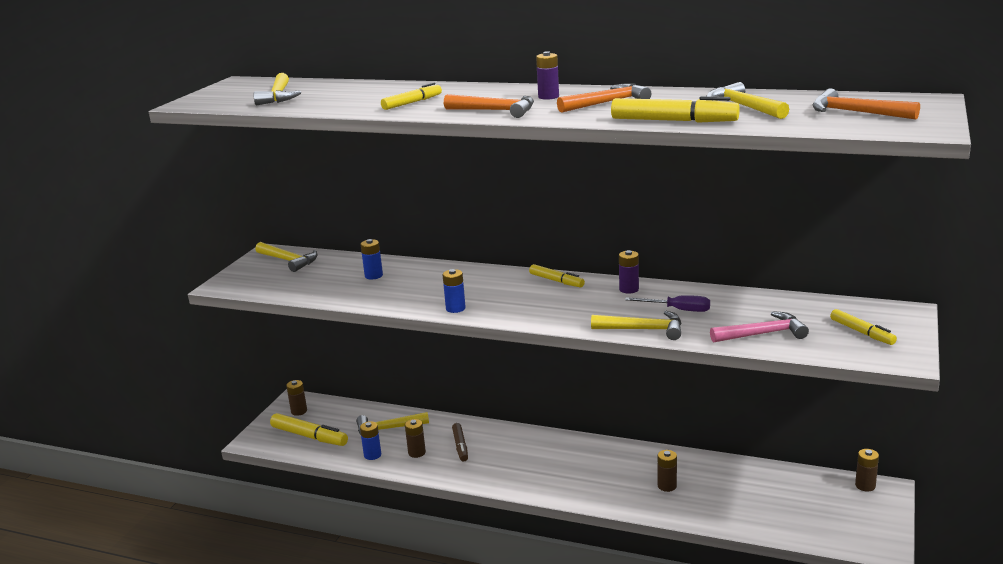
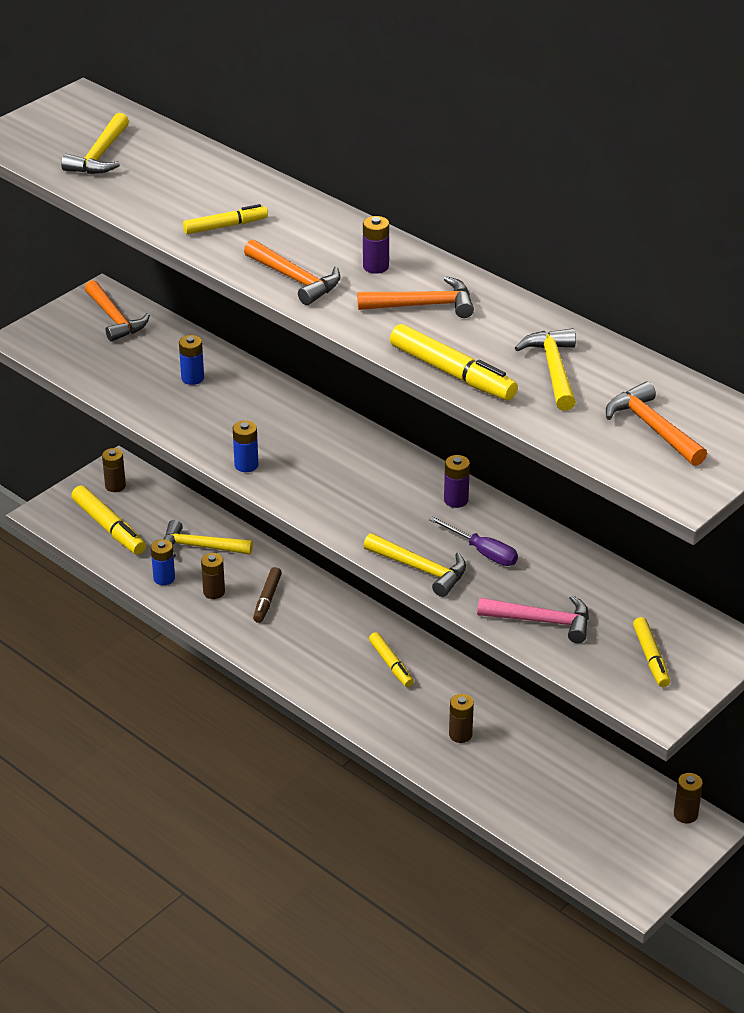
camera: 20 degrees right, 15 degrees up
yellow hammer [255,242,318,272] -> orange hammer [85,280,150,342]
yellow marker [529,264,585,288] -> yellow marker moved to [369,632,414,687]

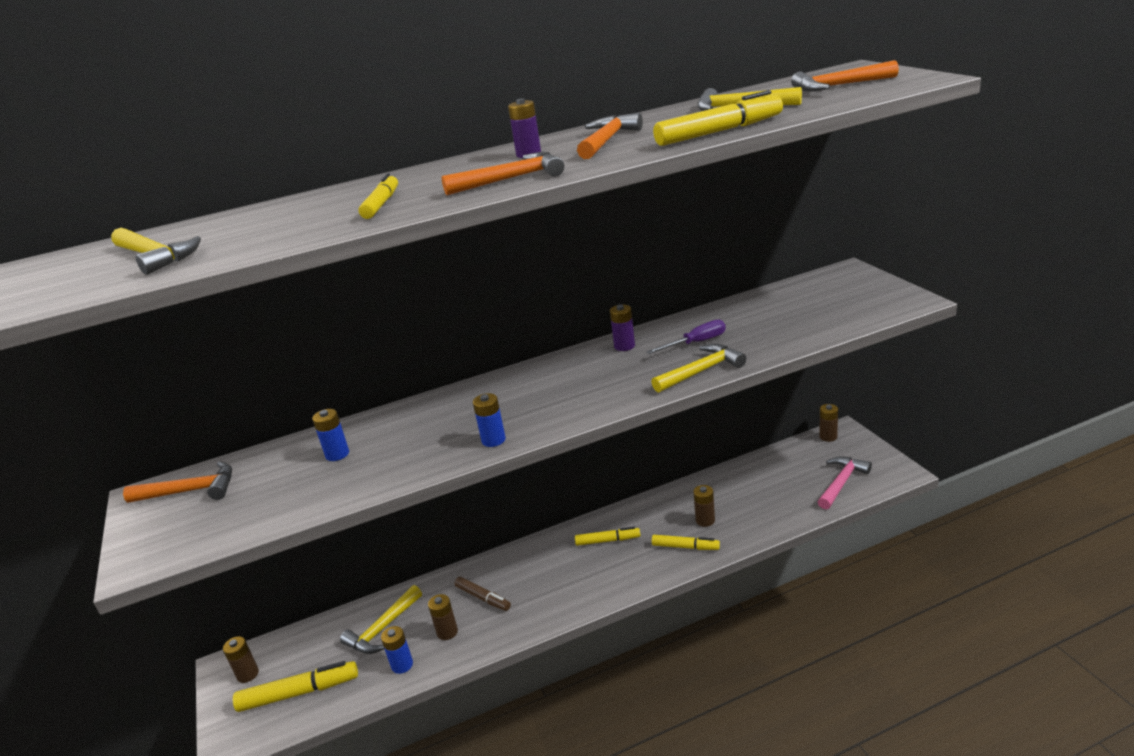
camera: 60 degrees left, 10 degrees down
pink hammer [477,595,589,643] -> pink hammer moved to [818,457,872,509]
yellow marker [633,617,670,687] -> yellow marker moved to [652,535,720,550]

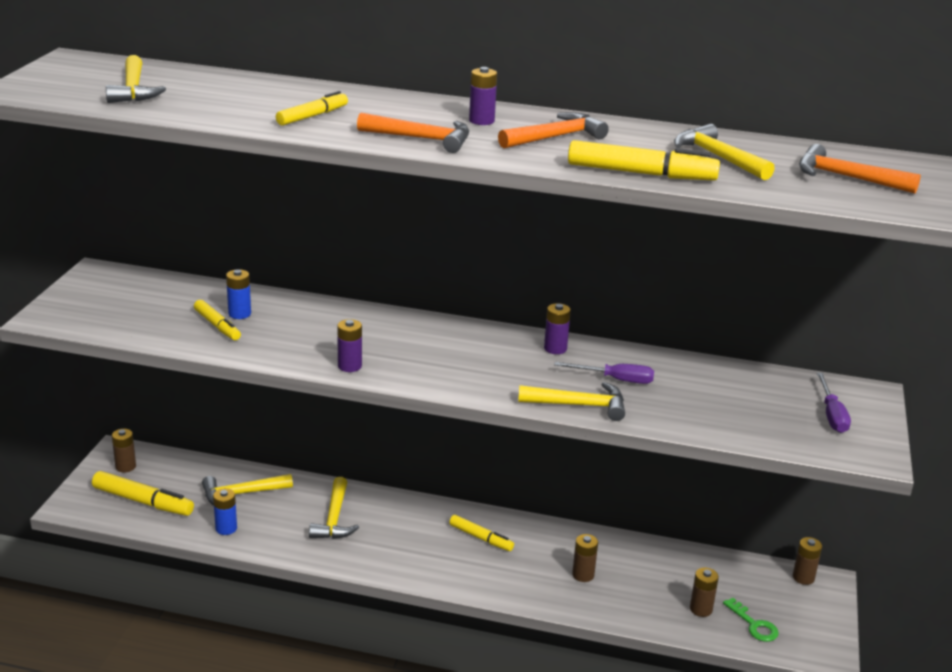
camera: 30 degrees right, 0 degrees up
orange hammer [123,461,232,503] -> none
brown battery [428,594,458,640] -> brown battery moved to [690,567,719,617]
brown marker [454,577,511,611] -> yellow hammer [309,477,359,539]
blue battery [473,393,506,447] -> purple battery [337,319,362,372]
yellow marker [652,535,720,550] -> yellow marker moved to [194,300,241,340]
pink hammer [818,457,872,509] -> green key [723,598,779,642]
none -> purple screwdriver [817,373,851,433]

